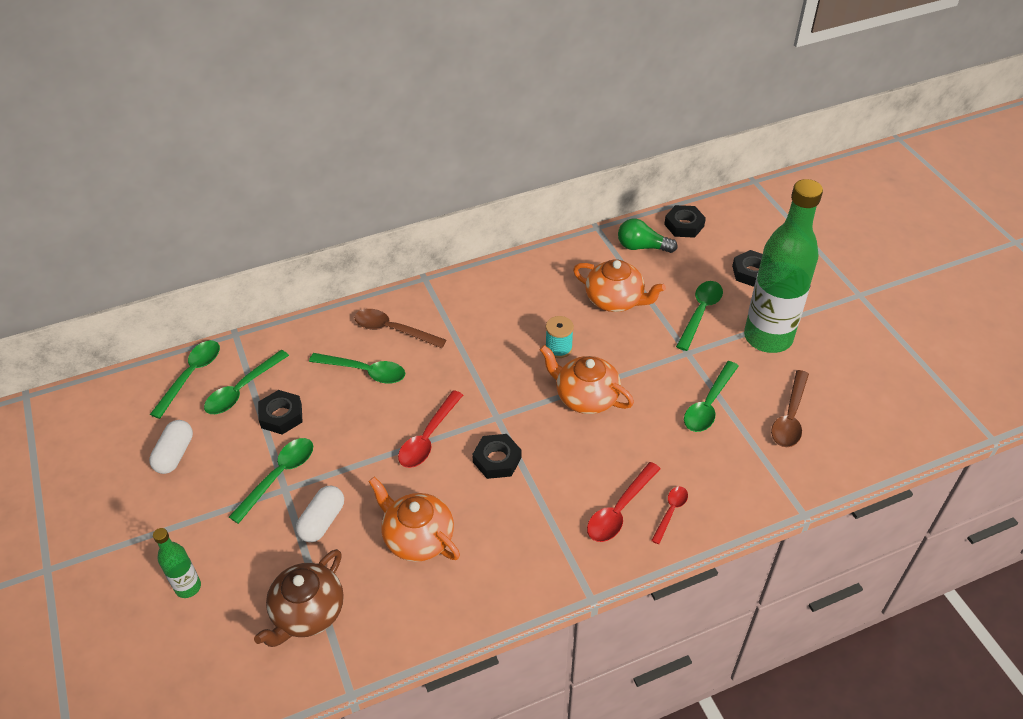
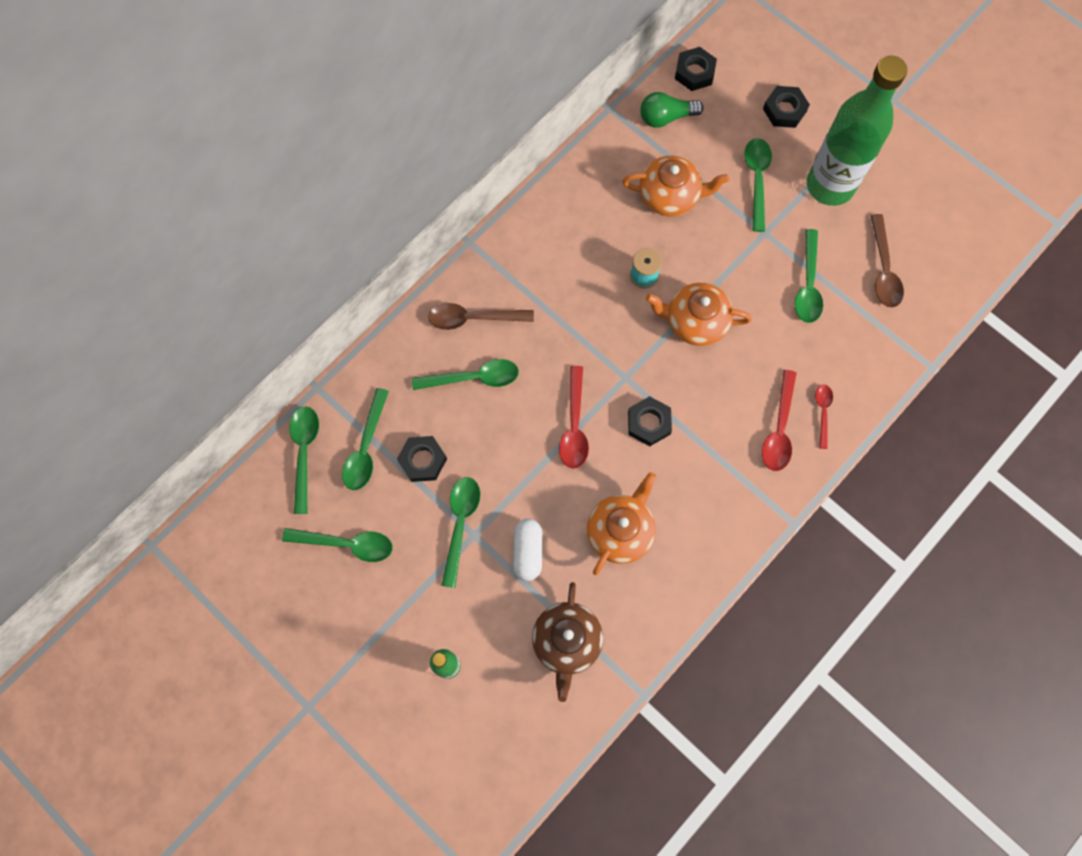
camera: 25 degrees left, 25 degrees up
white capsule [149,420,193,474] -> green spoon [282,528,393,562]
orange teapot [368,477,460,562] -> orange teapot turned 105 degrees clockwise [587,472,656,575]

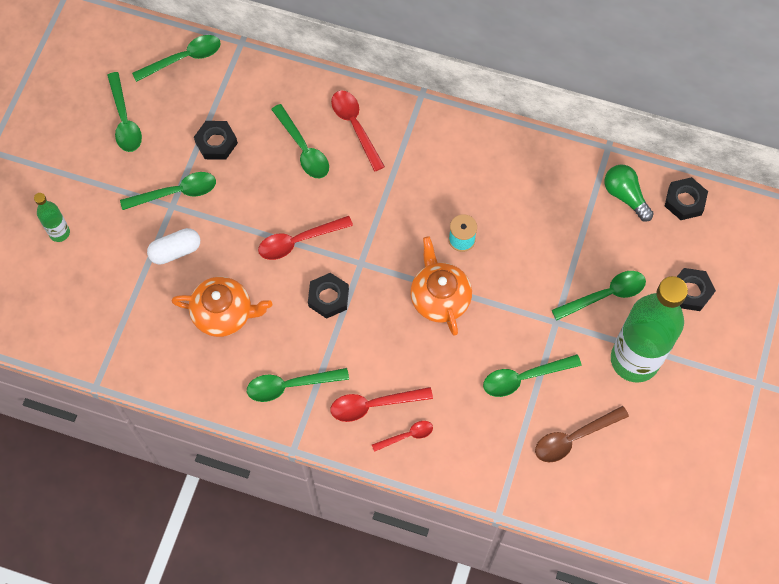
camera: 65 degrees right, 5 degrees down
green spoon [342,388,389,490] -> green spoon moved to [247,368,349,402]
brown spoon [428,303,534,330] -> red spoon [331,90,385,172]
brown teapot [532,582,603,702] -> none
orange teapot [622,156,730,216] -> none

